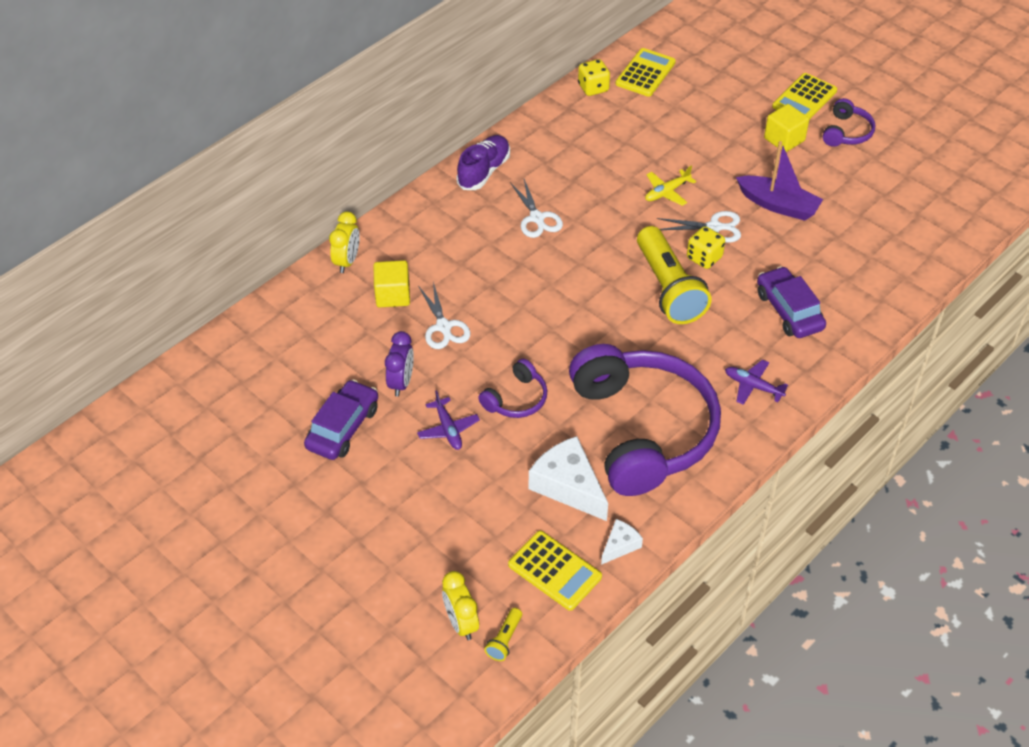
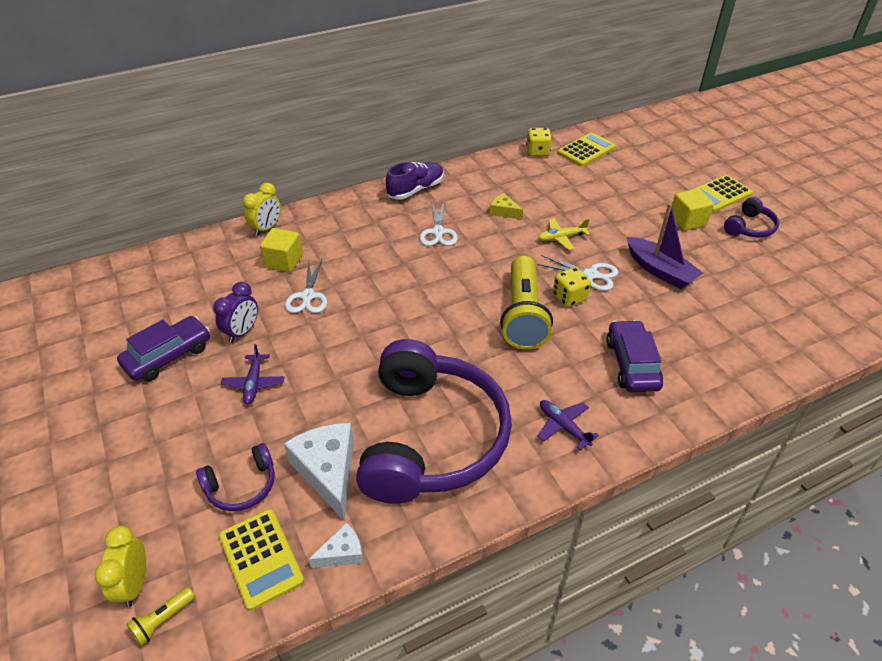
camera: 20 degrees right, 5 degrees down
purple headphones [478,359,548,418] -> purple headphones moved to [196,443,275,511]
none -> yellow cheese [490,193,523,220]

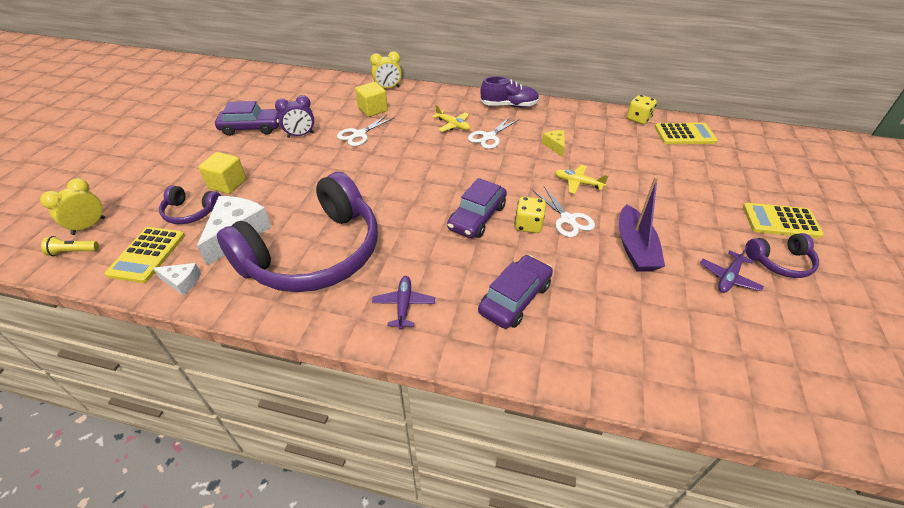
camera: 40 degrees right, 0 degrees up
purple plane [221,344,284,404] -> purple plane moved to [700,246,764,293]
yellow flashlight [500,256,553,349] -> purple car [447,178,507,238]
yellow cube [671,188,714,231] -> yellow cube moved to [198,152,246,194]
none -> yellow plane [432,105,471,132]

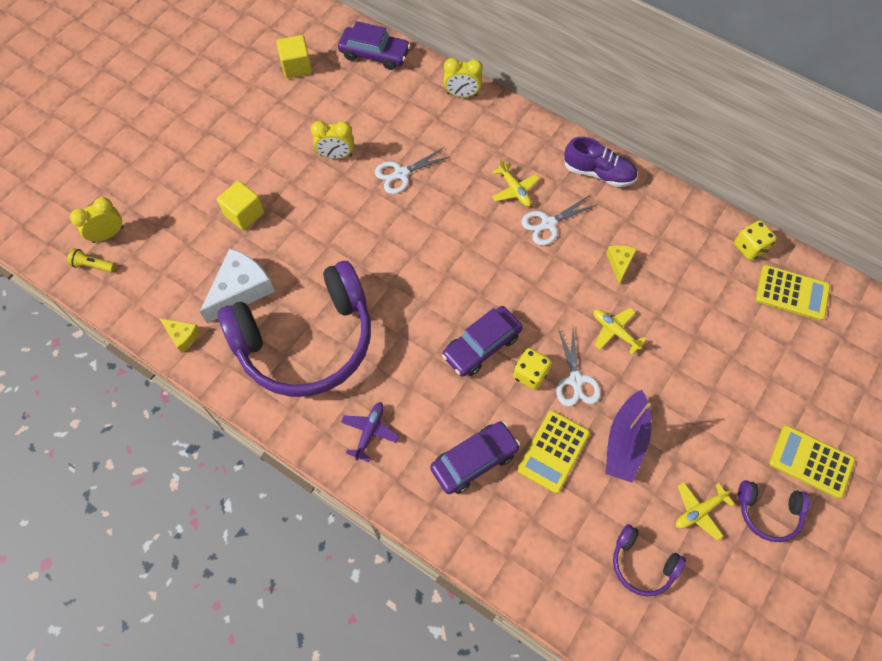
camera: 20 degrees right, 20 degrees up
yellow calculator [105,227,185,283] -> yellow calculator moved to [517,410,590,494]
white cheese [153,263,201,296] -> yellow cheese [159,318,201,353]
purple headphones [159,185,221,224] -> purple headphones moved to [613,524,686,596]
purple car [215,101,280,136] -> purple car moved to [338,21,411,70]
purple clock [275,95,314,138] -> yellow clock [311,121,354,159]
yellow cube [355,82,388,117] -> yellow cube moved to [277,35,312,78]
purple plane [700,246,764,293] -> yellow plane [676,482,734,540]

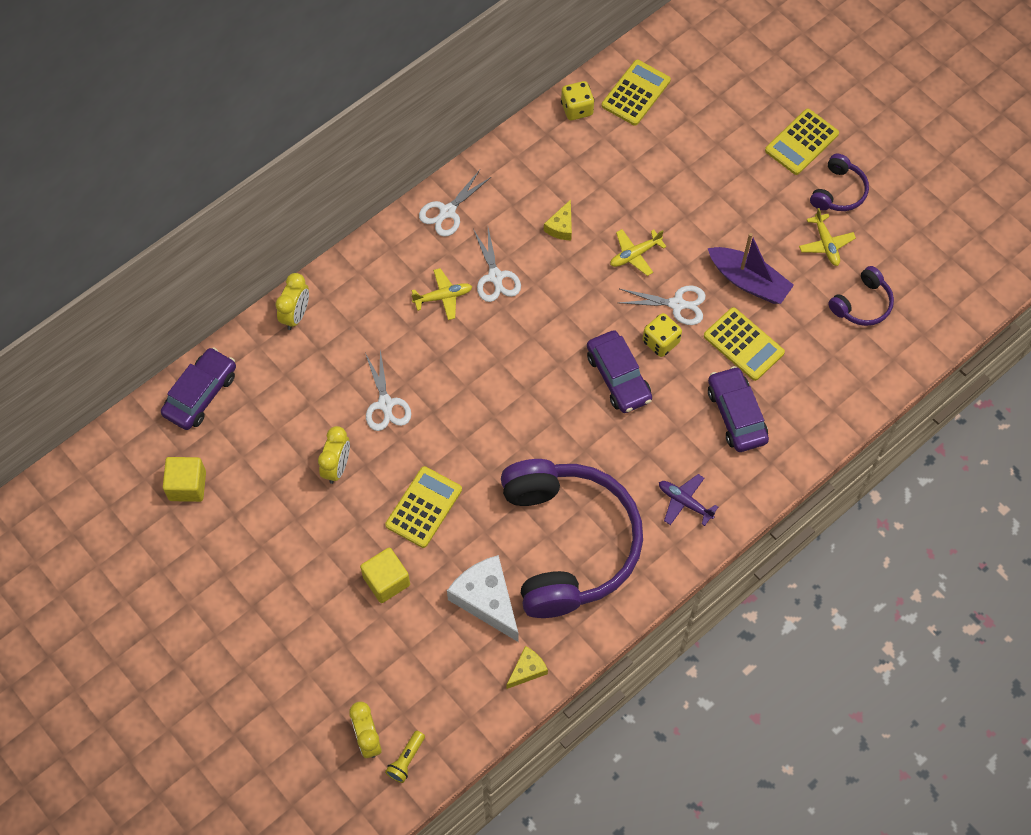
camera: 75 degrees left, 0 degrees up
purple shoe [564,137,638,187] -> white scissors [419,170,491,237]
yellow cheese [606,245,637,284] -> yellow cheese turned 90 degrees counterclockwise [544,199,572,240]
none -> yellow calculator [385,466,462,548]

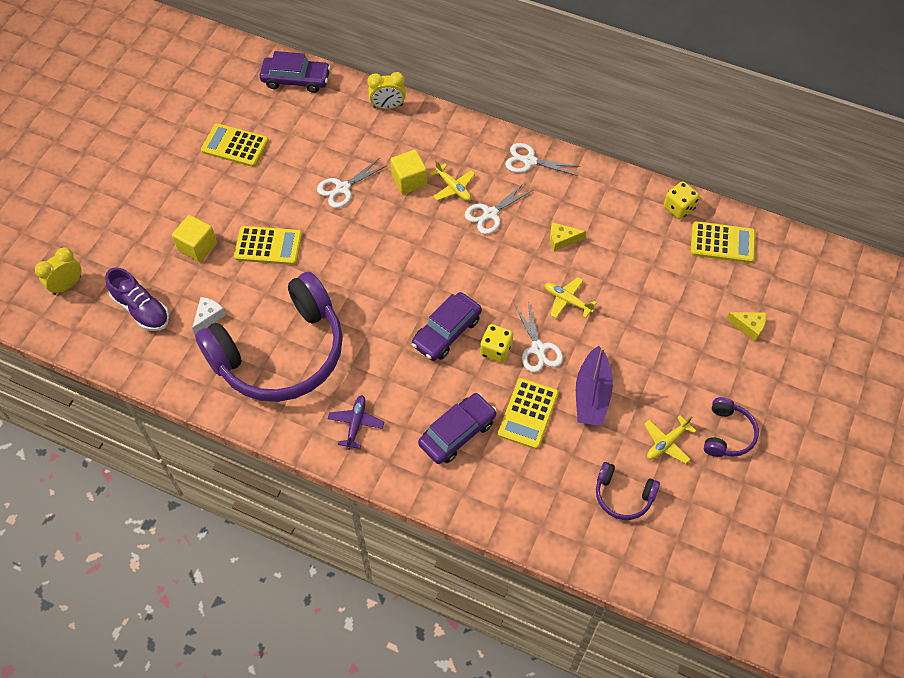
camera: 65 degrees right, 5 degrees down
yellow cube [163,457,206,502] -> yellow cube moved to [390,150,427,194]
yellow clock [318,426,350,484] -> none
yellow flashlight [385,731,425,783] -> none
white cheese [447,555,519,642] -> white cheese [192,297,226,334], size x0.52
yellow cheese [507,646,548,689] -> yellow cheese moved to [727,312,766,341]
yellow calculator [765,109,839,175] -> yellow calculator moved to [201,123,269,167]
purple headphones [810,154,869,211] -> purple headphones turned 75 degrees counterclockwise [704,397,759,457]
none -> purple shoe [105,268,169,331]

